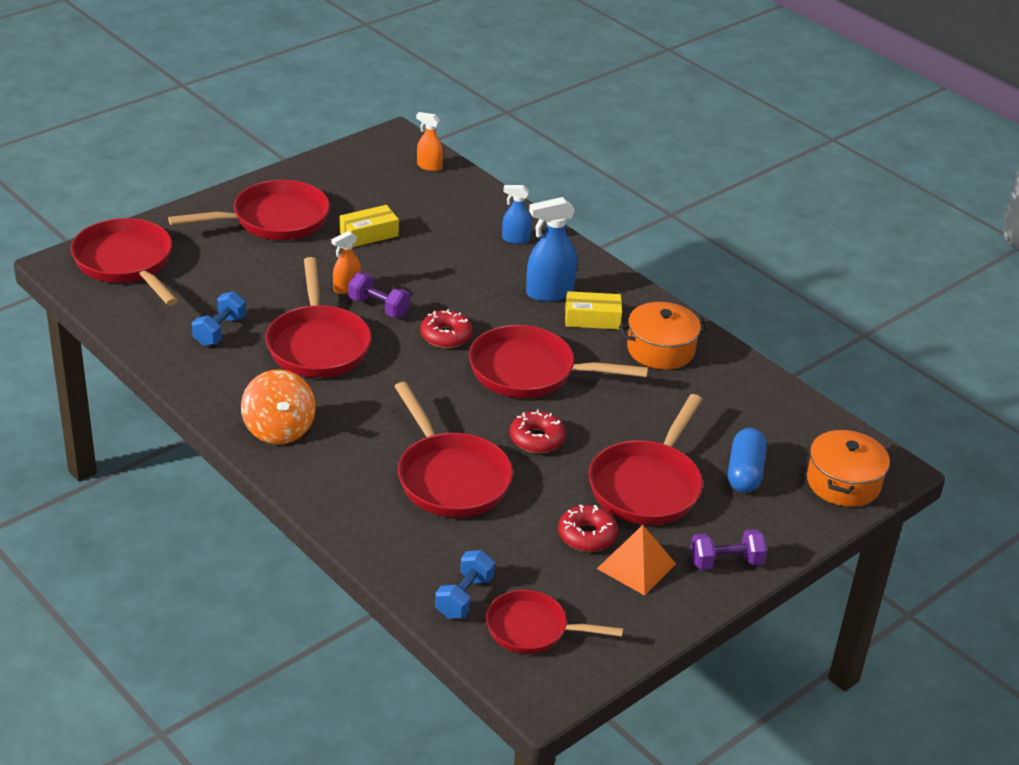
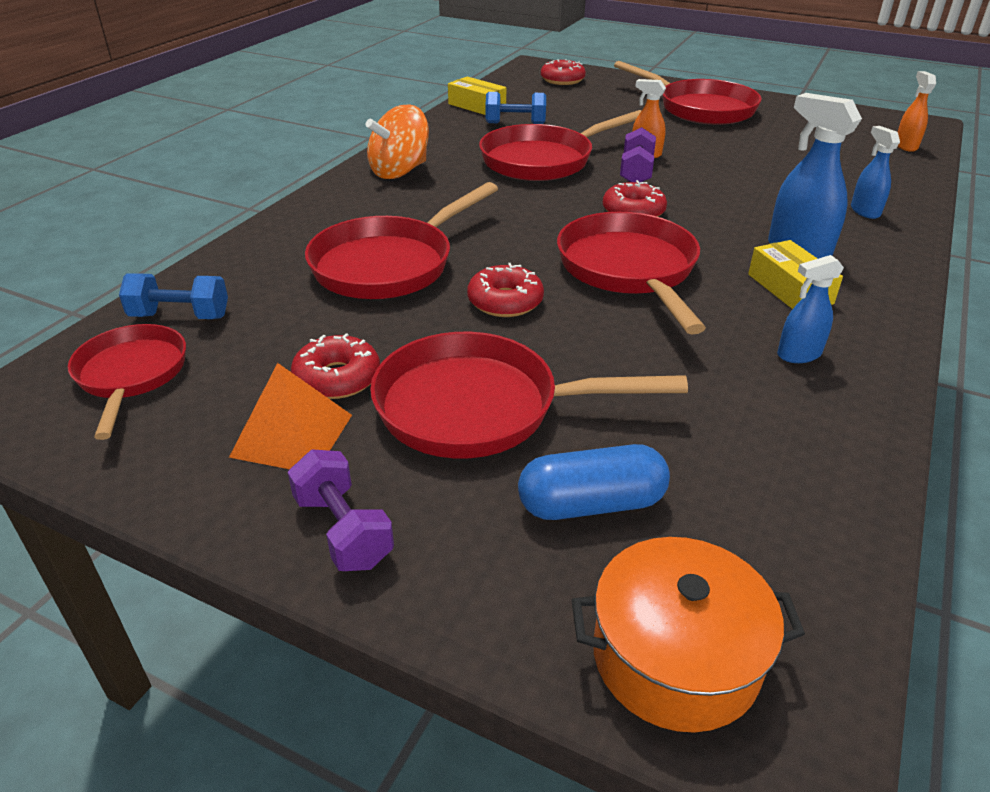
camera: 70 degrees right, 0 degrees up
red pan [71,218,178,306] -> red donut [541,59,586,85]
yellow box [340,205,399,247] -> yellow box moved to [448,77,506,115]
orange pot [619,302,709,370] -> blue spray bottle [777,255,844,363]

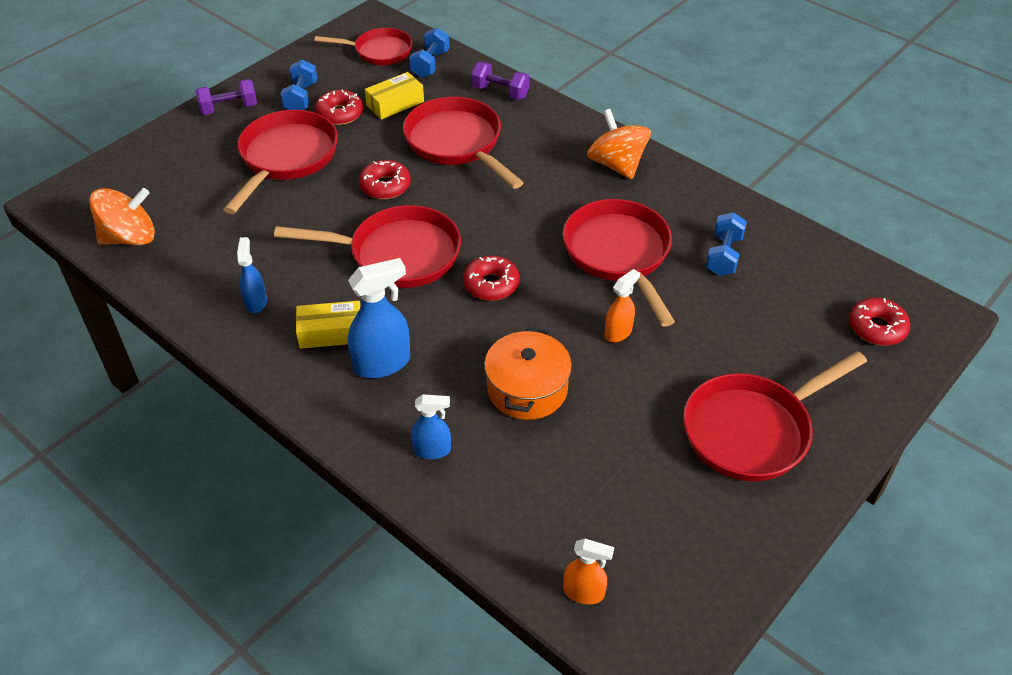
camera: 105 degrees right, 10 degrees up
orange pyramid [229,363,352,469] -> blue dumbbell [280,59,317,110]
yellow box [448,77,506,115] -> yellow box moved to [365,72,424,120]
blue capsule [518,444,670,520] -> none
orange pot [571,537,805,733] -> orange pot moved to [484,328,572,420]
purple dumbbell [620,127,656,182] -> purple dumbbell moved to [471,62,530,100]
none -> orange spinning top [89,188,155,245]

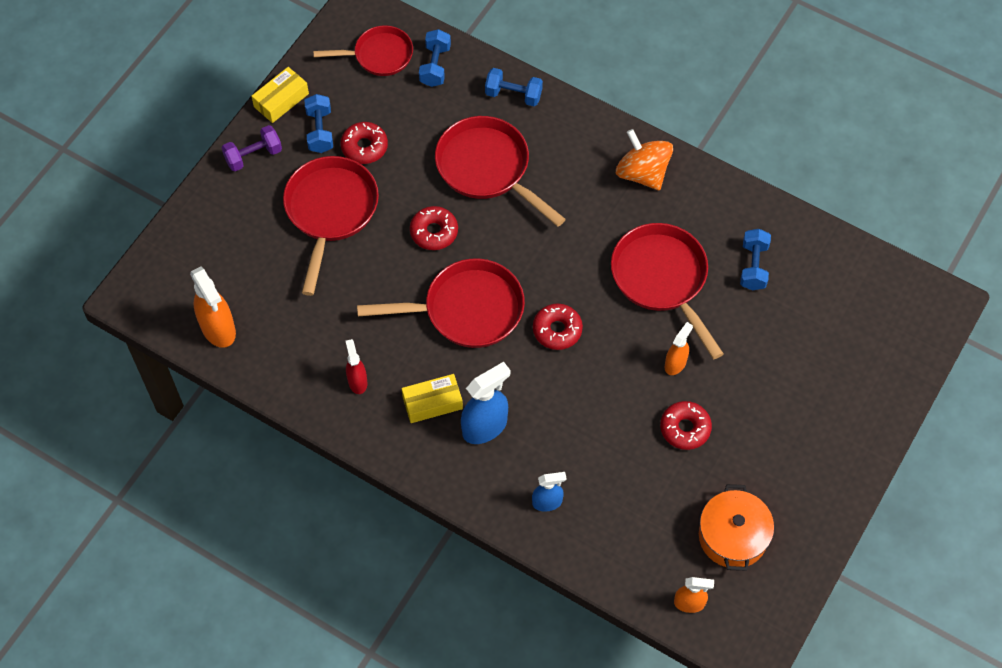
camera: 10 degrees left, 15 degrees up
orange spinning top [89,188,155,245] -> orange spray bottle [190,266,236,348]
blue spray bottle [237,237,267,313] -> red spray bottle [346,339,367,394]
yellow box [365,72,424,120] -> yellow box moved to [251,67,309,123]
purple dumbbell [471,62,530,100] -> blue dumbbell [485,68,543,106]
orange pot [484,328,572,420] -> orange pot moved to [699,484,774,571]
red pan [683,351,867,481] -> none
red donut [849,298,910,346] -> red donut moved to [660,401,712,450]

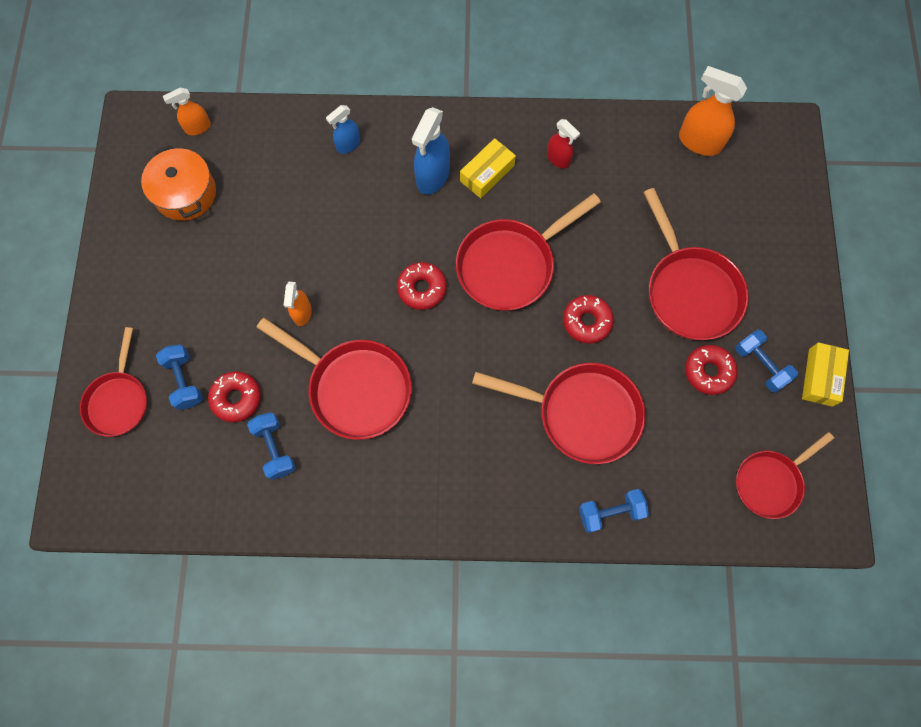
camera: 150 degrees right, 10 degrees up
purple dumbbell [222,125,282,171] -> none
blue dumbbell [419,29,451,87] -> blue dumbbell moved to [156,344,203,410]
orange spinning top [616,129,673,190] -> none
red donut [660,401,712,450] -> red donut moved to [208,371,261,422]
none -> red pan [80,327,147,437]

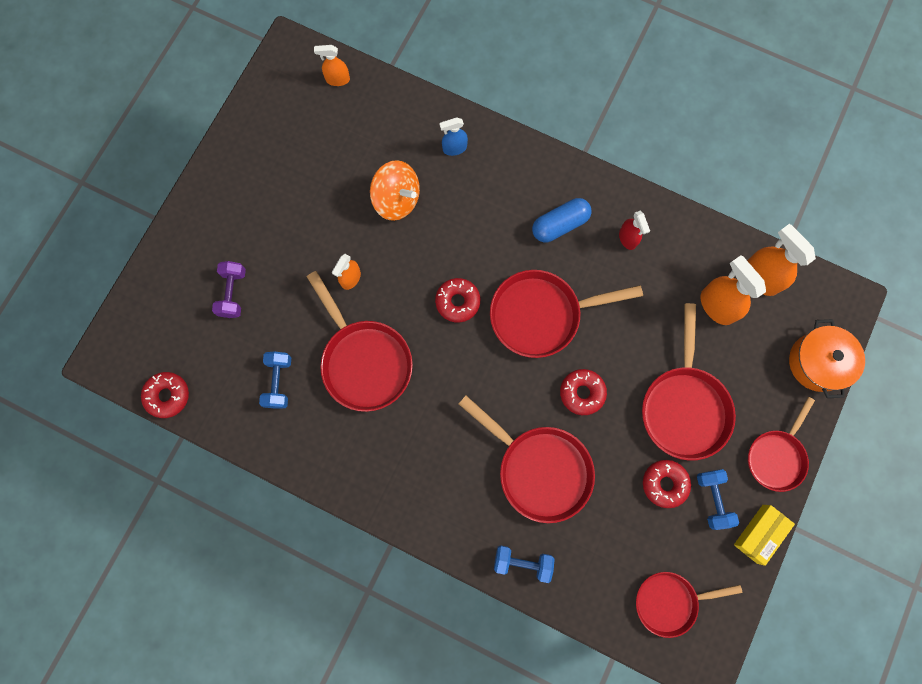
camera: 25 degrees right, 5 degrees up
red pan [80,327,147,437] -> red pan moved to [748,397,815,492]
orange pot [141,145,216,221] -> orange pot moved to [789,319,865,398]
blue dumbbell [156,344,203,410] -> purple dumbbell [212,261,246,318]
red donut [208,371,261,422] -> red donut moved to [141,372,189,418]
blue spray bottle [412,107,450,195] -> none
yellow box [460,138,516,198] -> blue capsule [532,198,592,242]
none -> orange spinning top [370,160,420,221]
none -> orange spray bottle [700,255,766,325]

